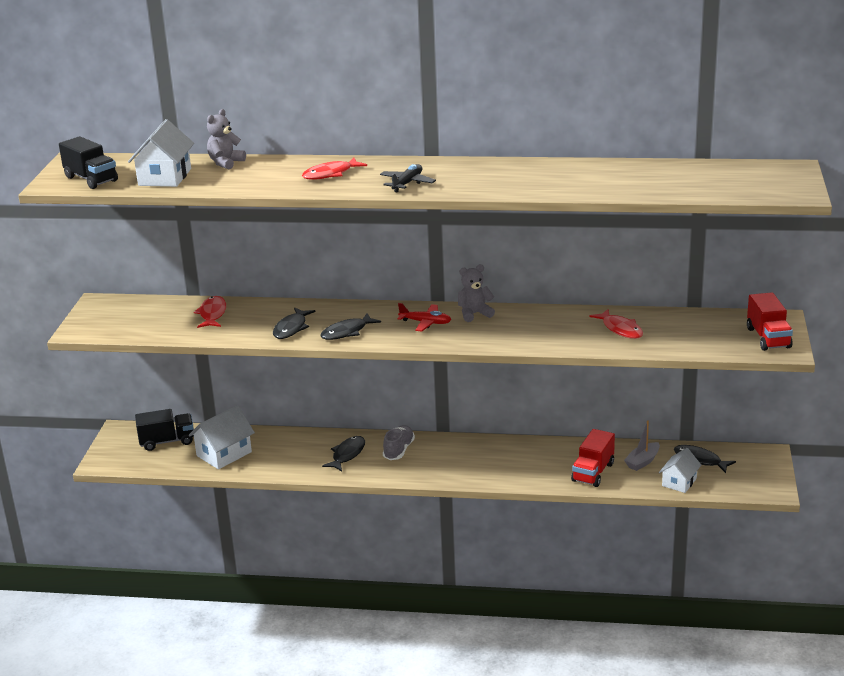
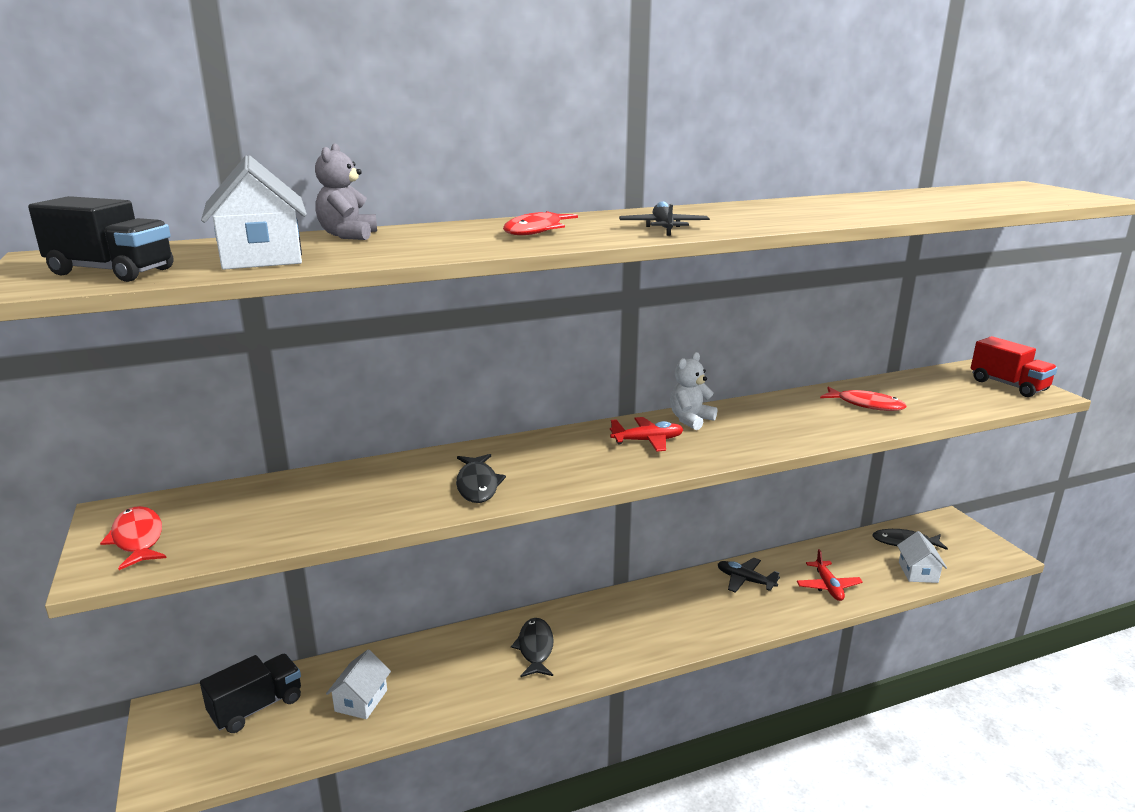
camera: 30 degrees left, 5 degrees down
white house [189,405,255,469] -> white house [326,650,391,719], size x0.65
red fish [194,296,226,328] -> red fish moved to [100,506,167,570]
black fish [320,313,381,340] -> none
grey shoe [383,425,415,460] -> none
grey teddy bear [458,264,495,322] -> white teddy bear [670,352,717,430]
red truck [571,429,615,487] -> red plane [797,549,863,601]
grey boat [624,421,660,471] -> none
none -> black plane [718,558,780,593]

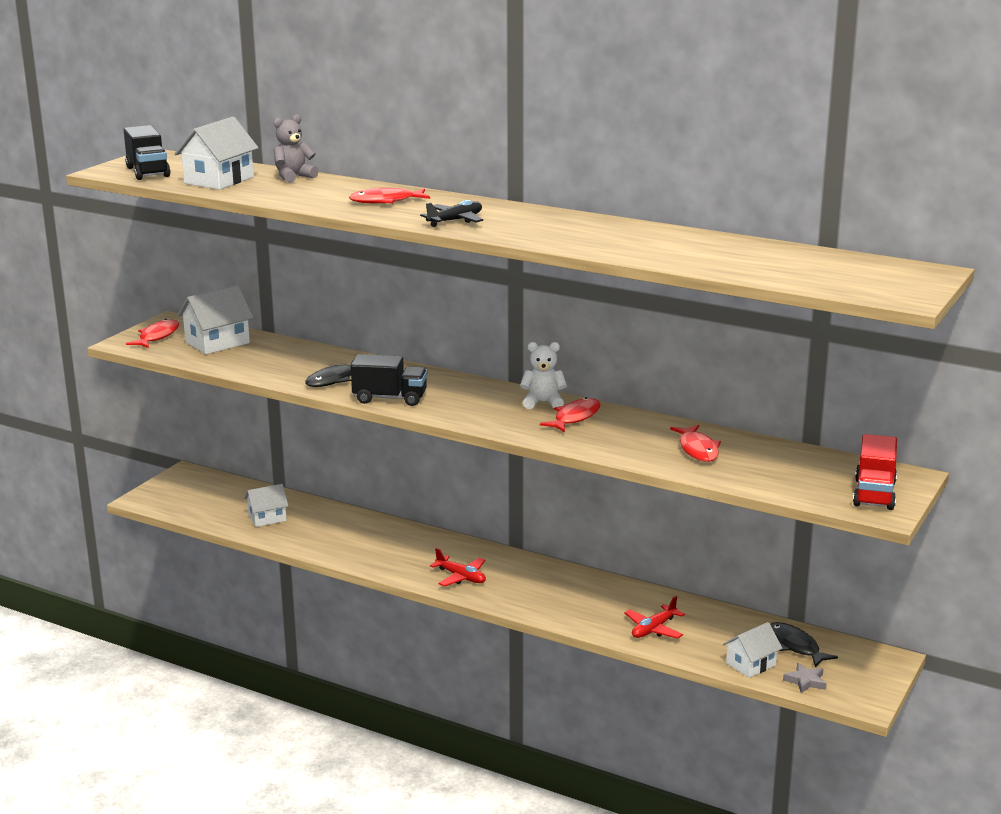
camera: 50 degrees right, 0 degrees up
black truck [200,654,301,733] -> black truck moved to [351,354,427,406]
black fish [511,618,554,677] -> none
red plane [610,417,684,452] -> red plane moved to [430,548,486,587]
black plane [718,558,780,593] -> none
none -> white house [177,285,254,354]
none -> red fish [540,397,601,432]
none -> grey star [783,663,827,693]

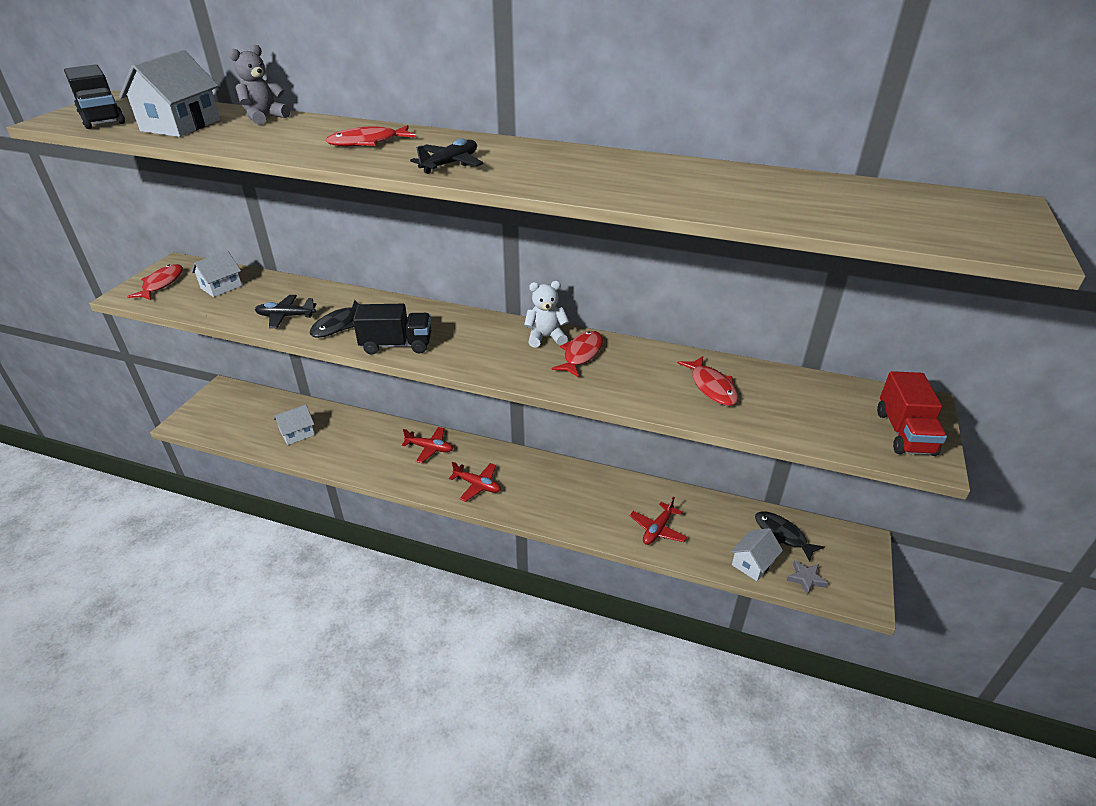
camera: 10 degrees left, 15 degrees up
white house [177,285,254,354] -> white house [192,251,242,297], size x0.65
none -> black plane [255,295,316,328]
none -> red plane [402,427,453,463]

